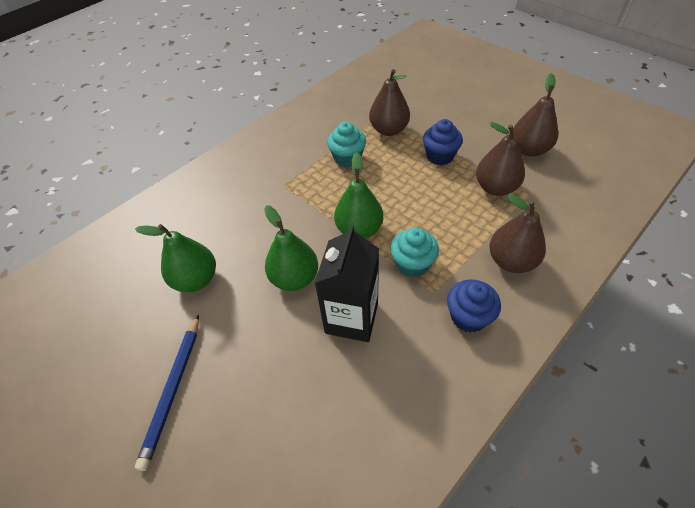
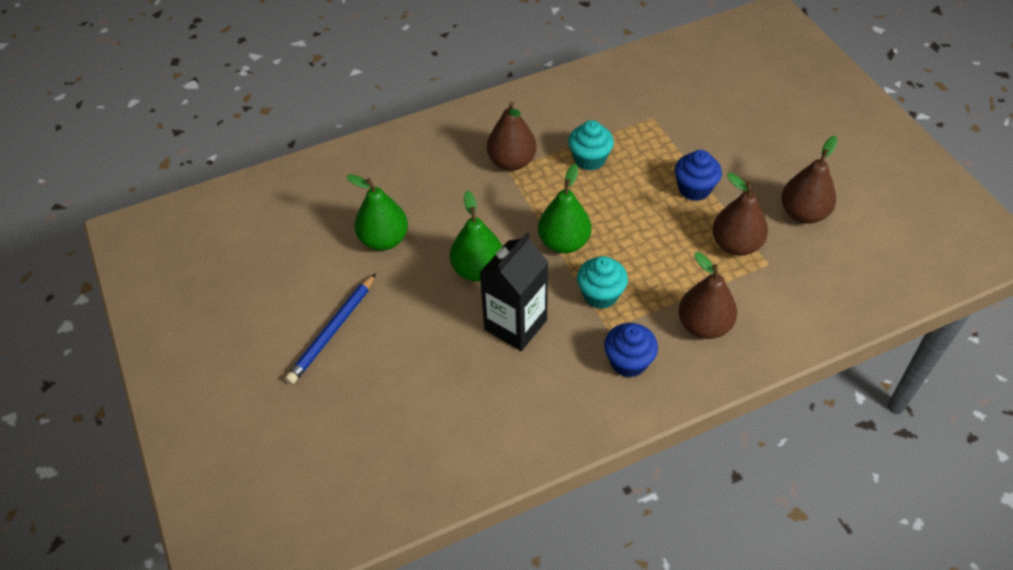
camera: 20 degrees right, 0 degrees up
brown pear [369,69,410,136] -> brown pear moved to [487,101,537,171]

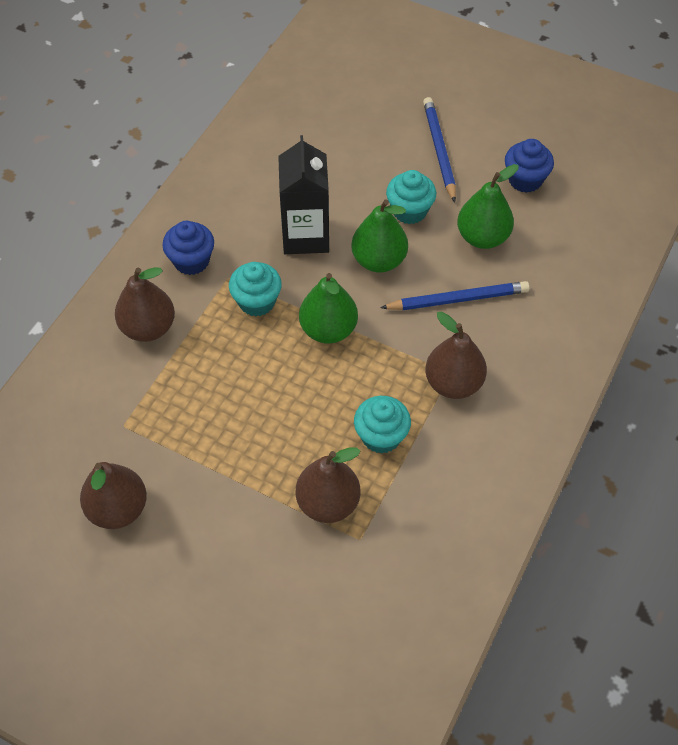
camera: 140 degrees right, 5 degrees up
blue cupcake [675,150,722,201] -> blue cupcake moved to [505,139,554,193]
brown pear [713,173,768,256] -> brown pear moved to [296,447,360,523]
none -> blue pencil [380,281,530,310]
none -> turquoise cupcake [386,170,436,224]

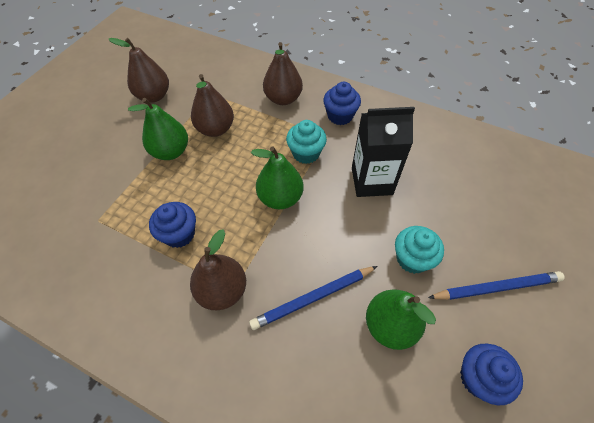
camera: 90 degrees right, 0 degrees up
brown pear [296,447,360,523] -> brown pear moved to [191,74,234,137]
green pear [351,199,408,272] -> green pear moved to [128,98,188,160]
turquoise cupcake [354,396,411,454] -> blue cupcake [149,202,196,248]
blue pencil [380,281,530,310] -> blue pencil turned 75 degrees clockwise [249,266,377,330]

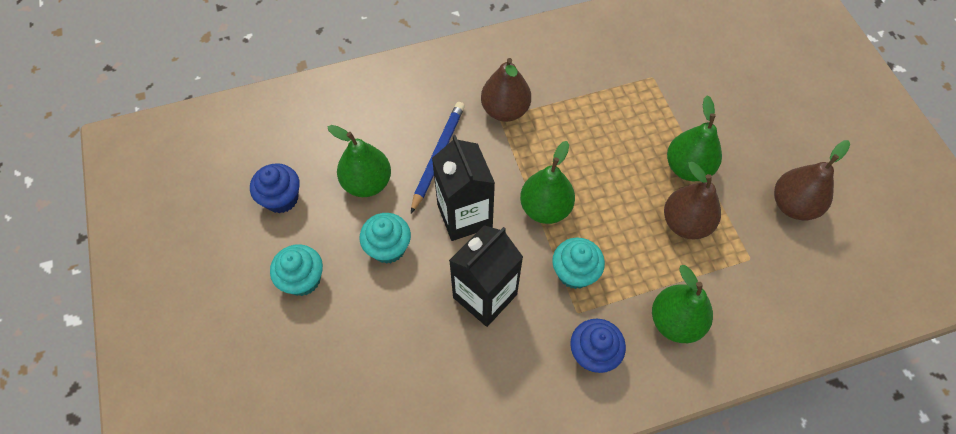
camera: 135 degrees right, 5 degrees up
blue cupcake [149,202,196,248] -> none
brown pear [263,42,303,105] -> green pear [652,265,713,343]
blue pencil [428,271,565,300] -> turquoise cupcake [270,244,323,296]
none -> black carton [432,135,495,241]

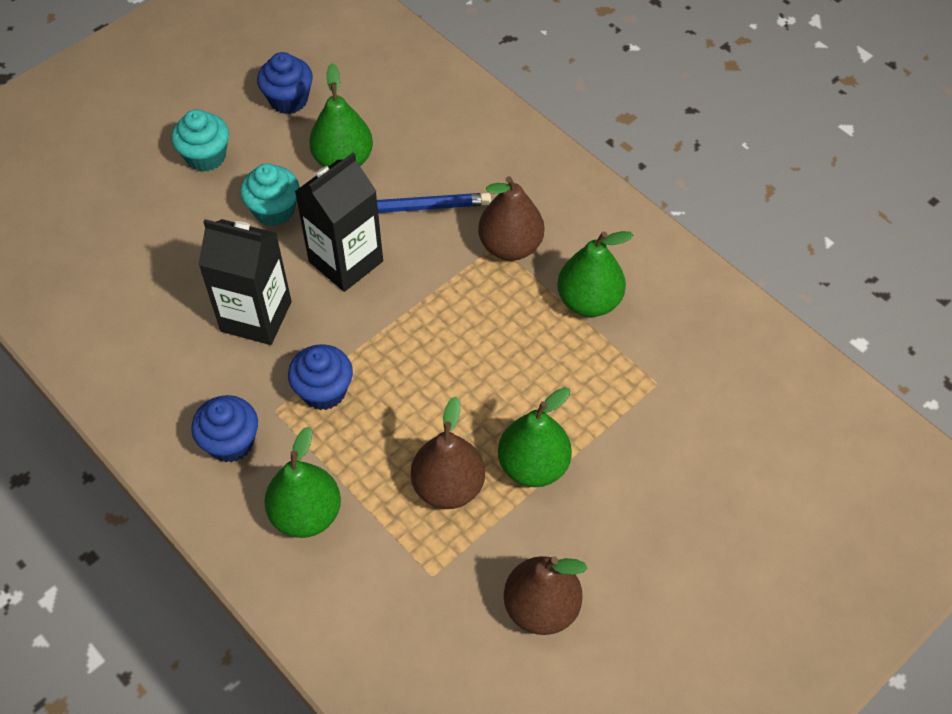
camera: 65 degrees right, 5 degrees down
green pear [520,141,575,224] -> green pear moved to [557,231,633,317]
turquoise cupcake [552,238,605,289] -> blue cupcake [288,344,353,410]

